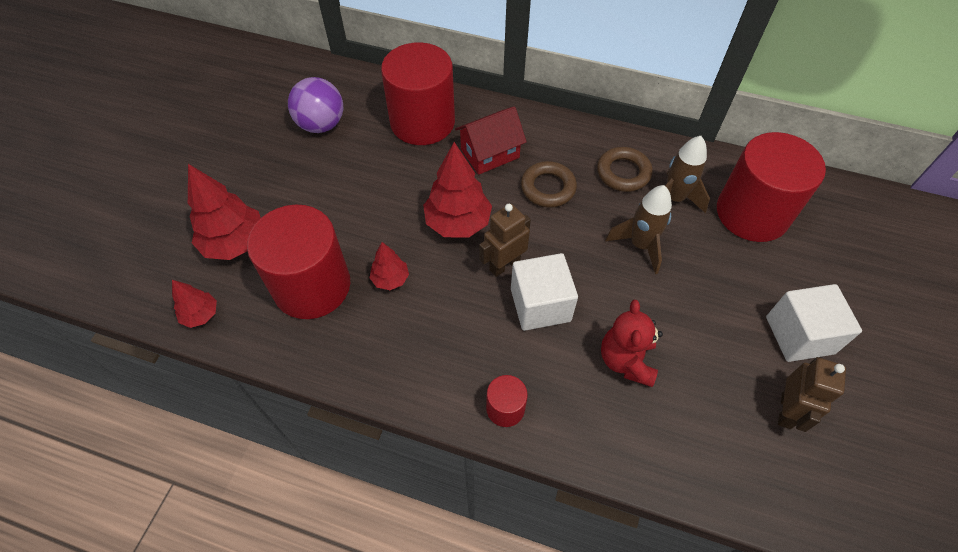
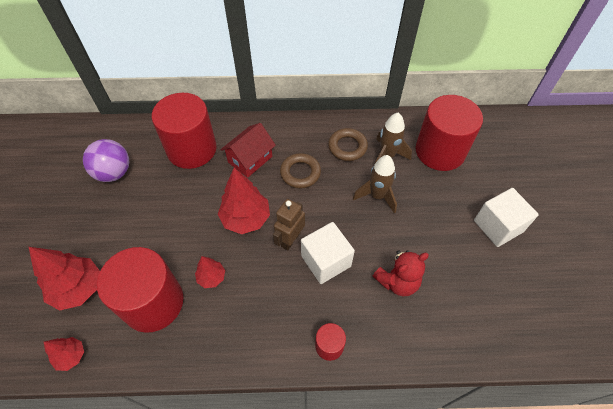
camera: 20 degrees left, 0 degrees up
red teddy bear [601,300,663,387] -> red teddy bear turned 105 degrees counterclockwise [373,250,429,296]
brown robot [778,357,846,432] -> none

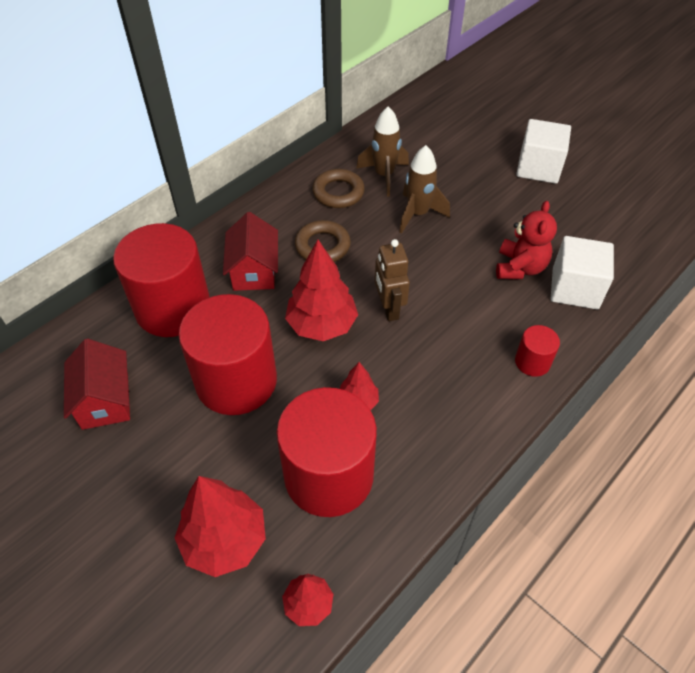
camera: 45 degrees left, 5 degrees down
purple ball [83,139,129,182] -> red house [64,339,130,430]
white cube [301,222,355,284] -> white cube moved to [551,236,614,309]
red cylinder [416,95,483,171] -> red cylinder moved to [179,294,277,415]

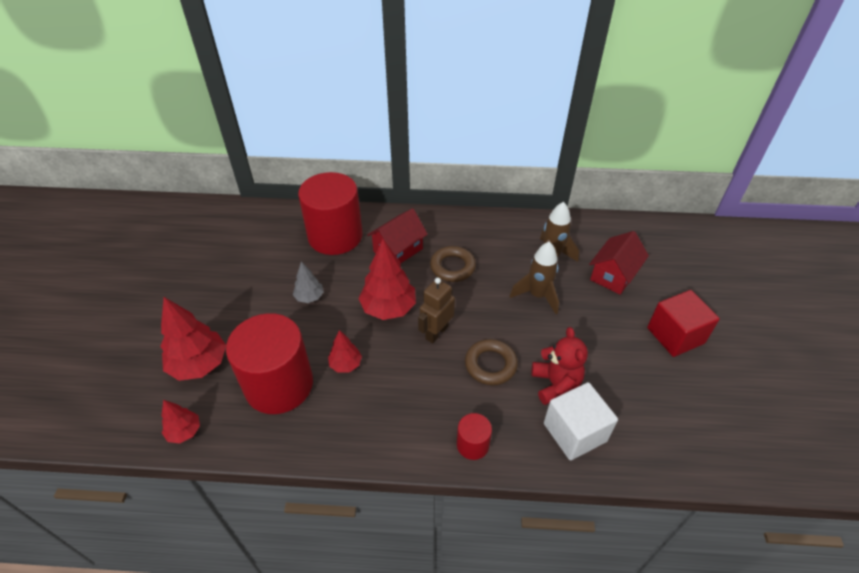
camera: 50 degrees right, 5 degrees down
red house [64,339,130,430] -> red house moved to [589,231,649,295]
red cylinder [179,294,277,415] -> grey tree [293,262,324,303]
brown ring [312,169,365,208] -> brown ring moved to [465,339,518,385]
red teddy bear [496,201,557,279] -> red teddy bear turned 75 degrees counterclockwise [532,327,588,405]
white cube [516,119,571,184] -> red cube [647,290,720,357]

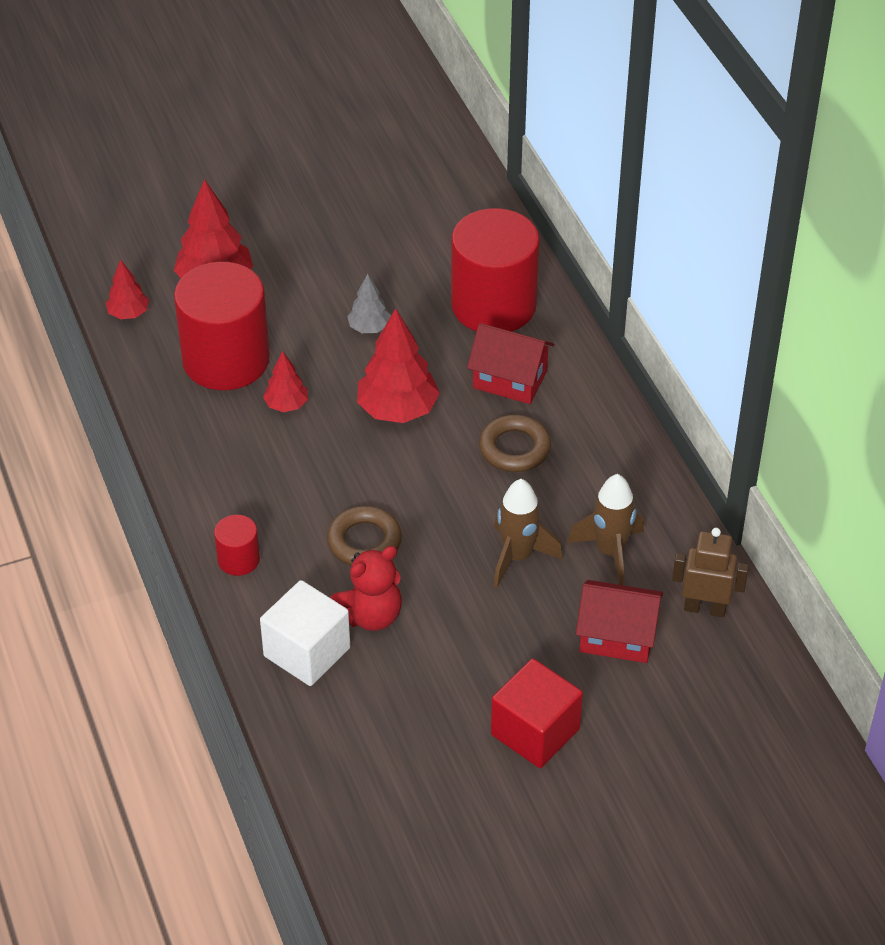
camera: 65 degrees right, 0 degrees up
brown robot [418,278,455,343] -> brown robot moved to [672,528,749,617]

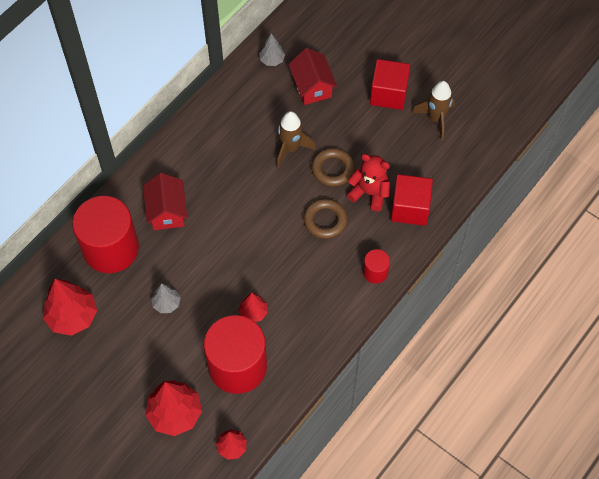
camera: 120 degrees left, 15 degrees up
white cube [260,580,350,686] -> red cube [391,174,433,226]
red tree [357,308,440,423] -> red tree moved to [43,279,97,336]
brown ring [479,415,551,472] -> brown ring moved to [311,148,355,187]
brown rocket [567,474,644,585] -> brown rocket moved to [412,81,455,140]
brown robot [672,528,749,617] -> grey tree [259,33,285,66]

